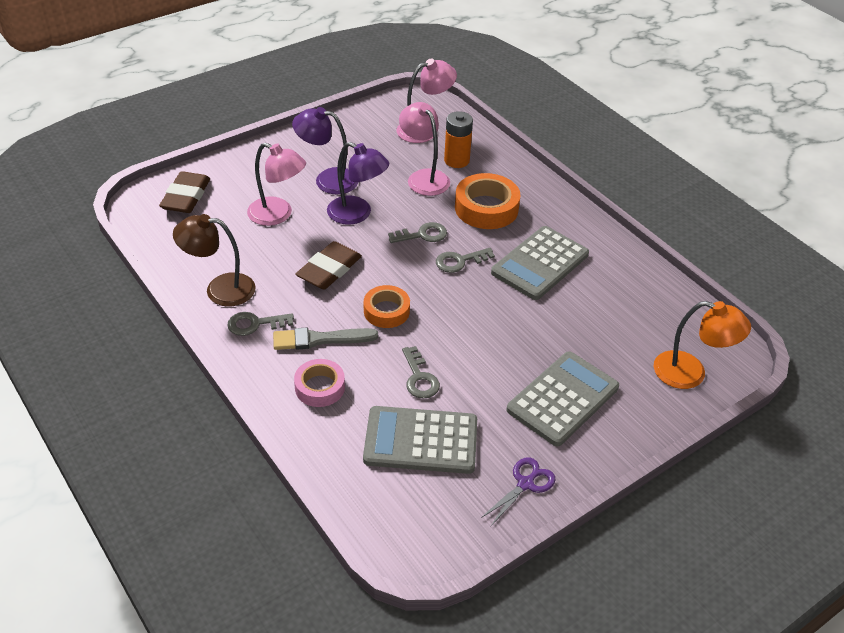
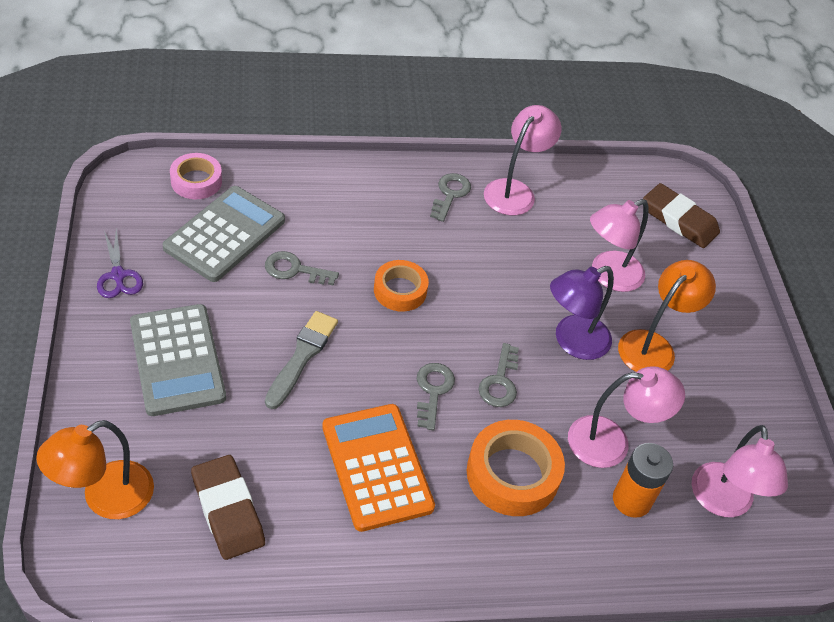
camera: 115 degrees right, 5 degrees up
brown lamp [173,214,256,307] -> pink lamp [484,105,561,216]
grey brush [273,328,378,350] -> grey brush moved to [265,311,338,409]
purple lamp [292,107,358,194] -> orange lamp [618,260,716,372]
pink tape [294,359,345,407] -> pink tape moved to [170,153,222,199]
brown eraser [295,241,362,289] -> brown eraser moved to [191,455,265,560]
grey calculator [491,226,589,300] -> orange calculator [322,404,435,532]

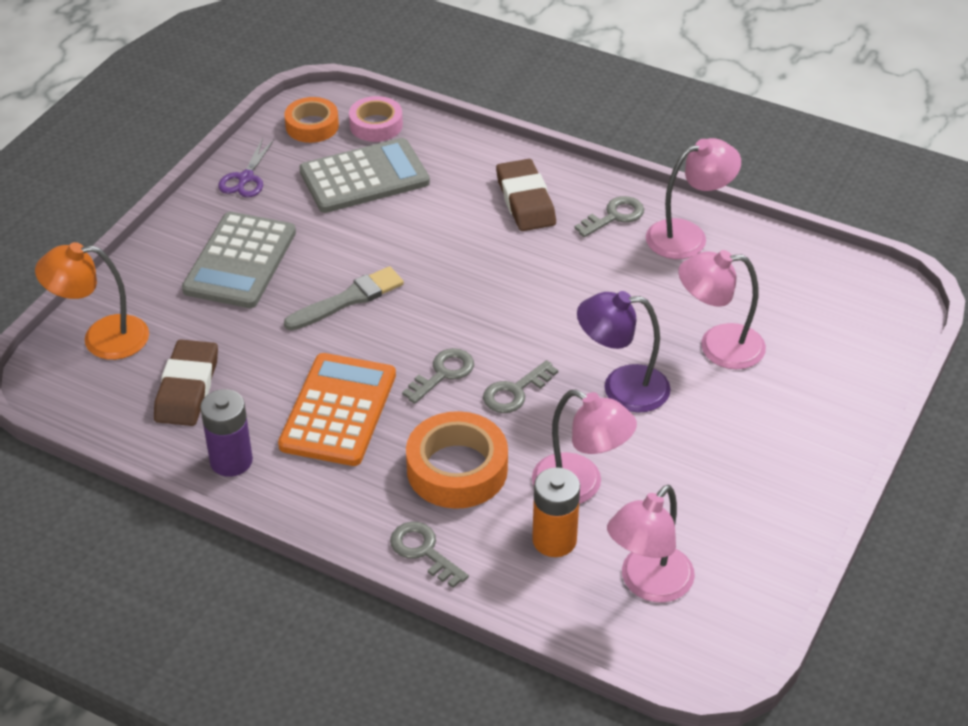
camera: 40 degrees right, 5 degrees down
grey key [265,251,339,286] -> grey key moved to [390,522,469,588]
orange tape [374,260,429,312] -> orange tape moved to [284,97,339,143]
orange lamp [618,260,716,372] -> none
brown eraser [643,183,720,248] -> brown eraser moved to [496,159,556,231]
none -> purple battery [200,389,253,477]

